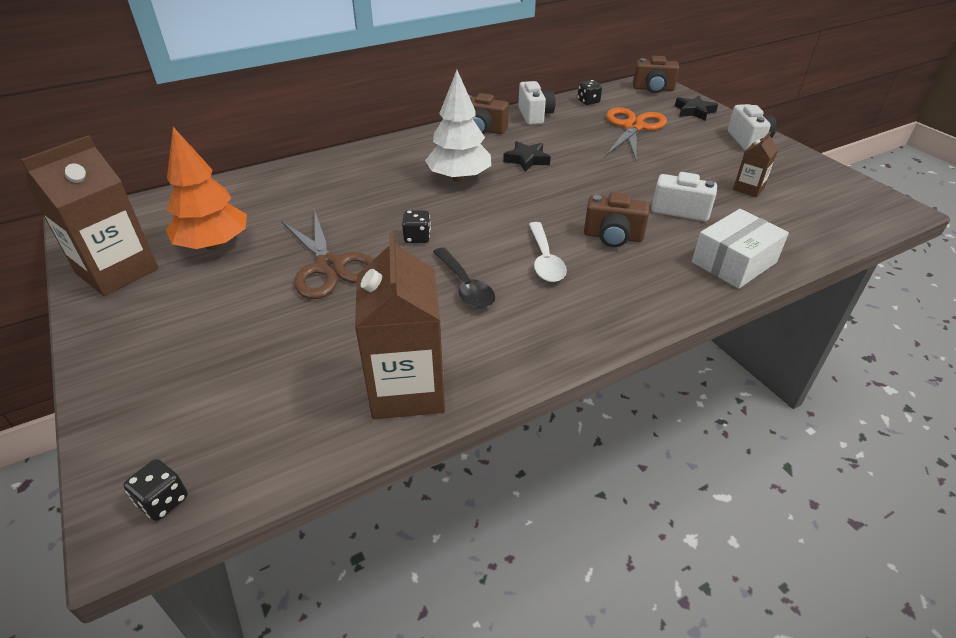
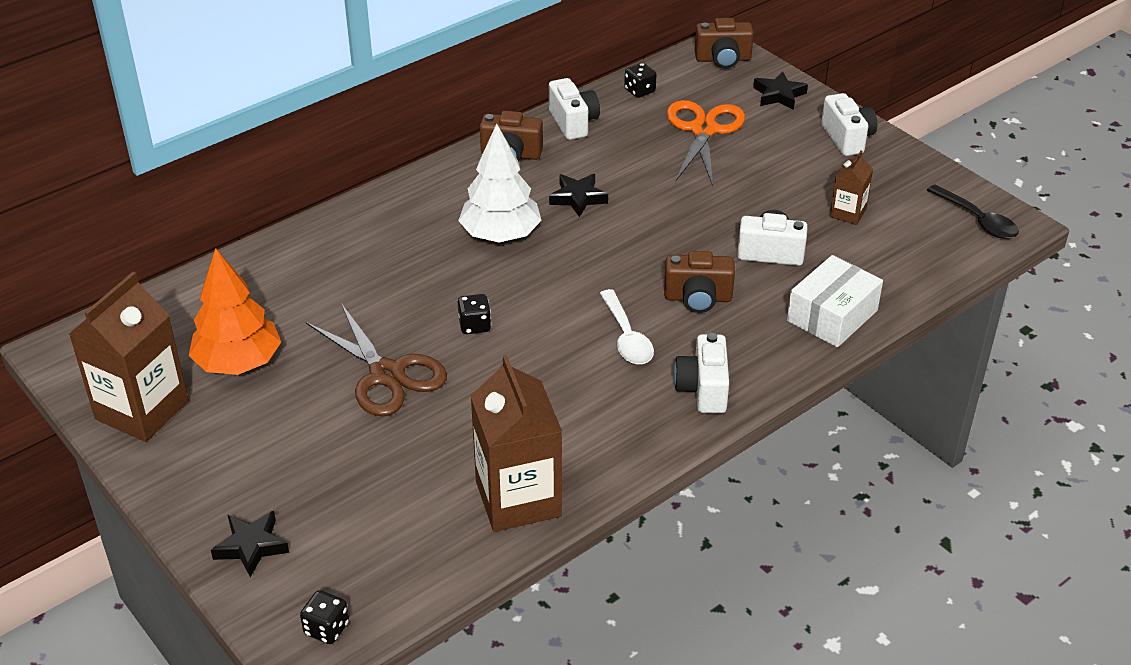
camera: 10 degrees left, 0 degrees up
black spoon [433,247,495,309] -> black spoon moved to [927,184,1019,239]
none -> black star [211,511,289,577]
none -> white camera [674,333,729,413]

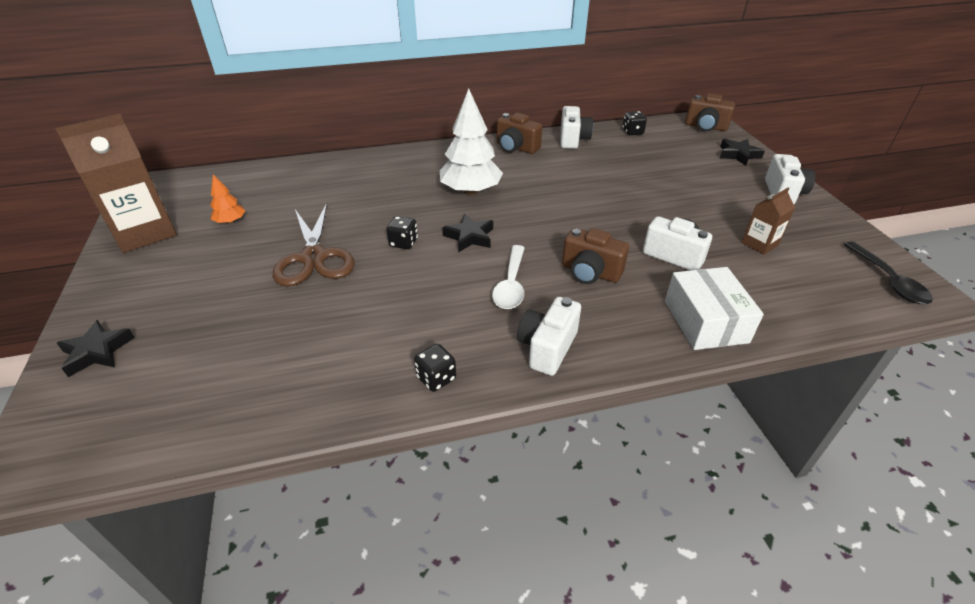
camera: 25 degrees right, 0 degrees up
orange tree [189,248,281,375] -> orange tree [210,174,245,224], size x0.48
black dice [300,590,349,644] -> black dice moved to [414,344,456,392]
brown carton [470,355,562,532] -> none
black star [549,174,608,217] -> black star moved to [443,214,493,252]
orange scissors [667,100,745,186] -> none
white box [787,255,883,347] -> white box turned 75 degrees counterclockwise [665,267,764,350]

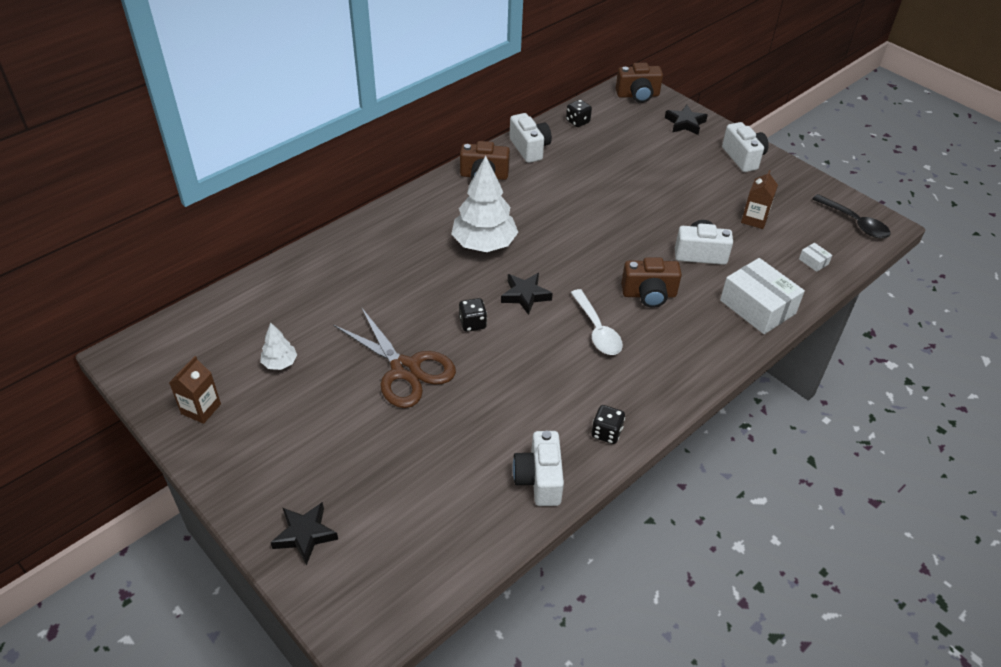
camera: 30 degrees left, 5 degrees up
brown carton [55,114,177,253] -> brown carton [169,356,221,424], size x0.50
orange tree [210,174,245,224] -> white tree [260,323,297,370]
white camera [517,297,581,376] -> white camera moved to [512,431,564,506]
none -> white box [799,243,832,272]

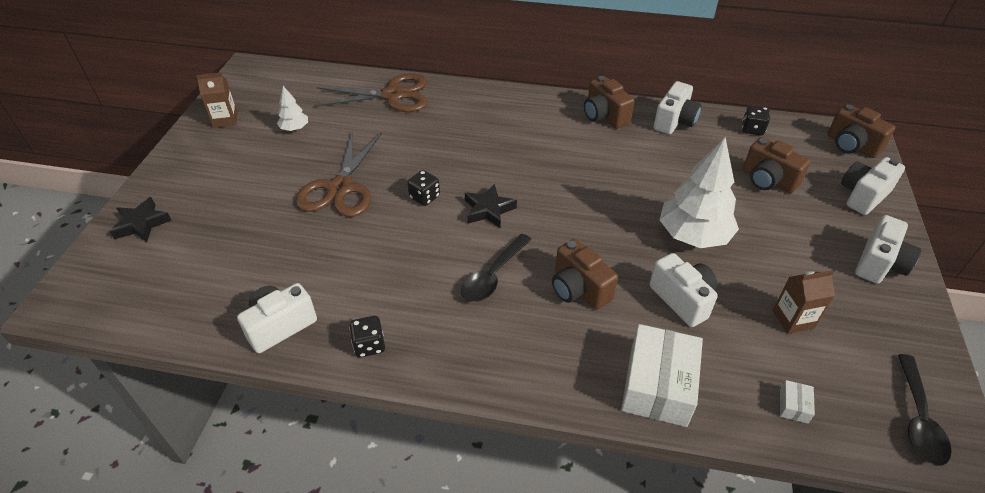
camera: 55 degrees right, 0 degrees up
white tree [451,156,518,252] -> white tree moved to [660,137,739,248]
white spoon [571,289,623,355] -> black spoon [461,234,532,302]
black star [665,105,708,135] -> white camera [841,157,905,215]
none -> brown scissors [314,73,427,112]
none -> brown camera [743,137,811,193]

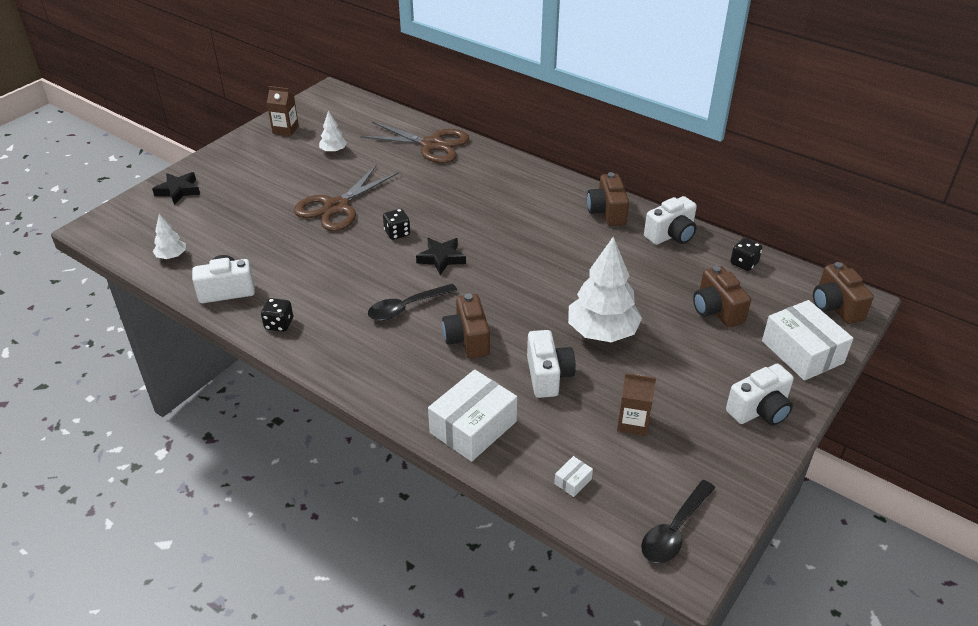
camera: 25 degrees right, 5 degrees down
white camera [841,157,905,215] -> white box [762,300,853,381]
none -> white tree [153,214,186,259]

